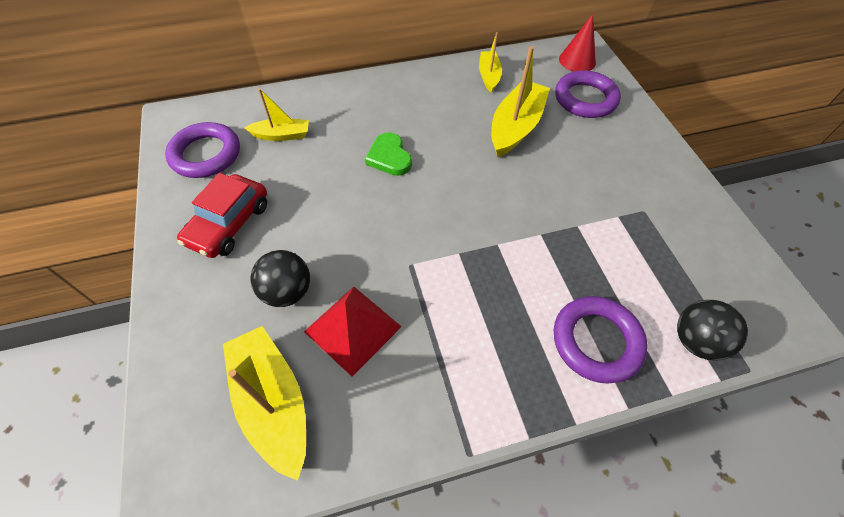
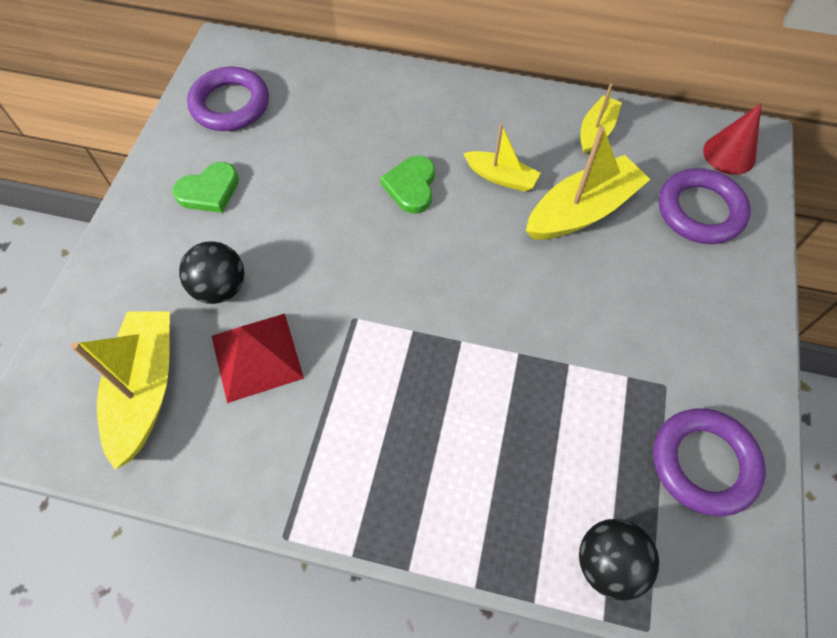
camera: 30 degrees right, 5 degrees up
red car [177,173,267,258] -> green heart [172,162,239,213]
yellow boat [244,88,309,141] -> yellow boat moved to [463,123,540,192]
purple ring [554,296,648,384] -> purple ring moved to [653,408,766,516]

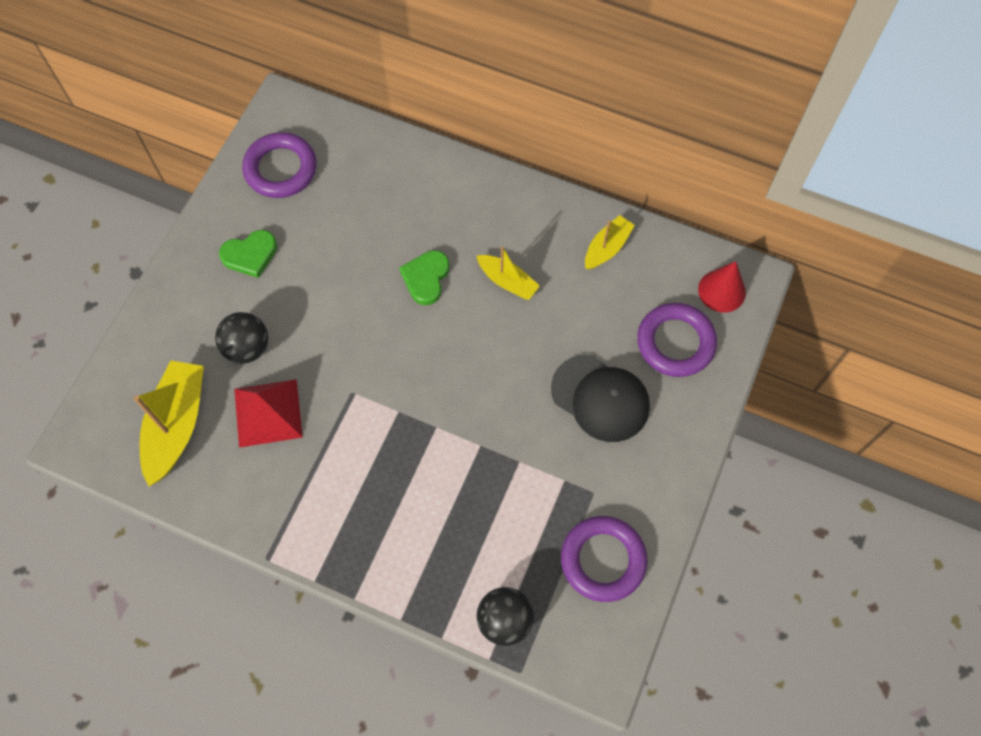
camera: 10 degrees right, 5 degrees up
yellow boat [526,126,651,240] -> none
none -> black cap [551,355,650,442]

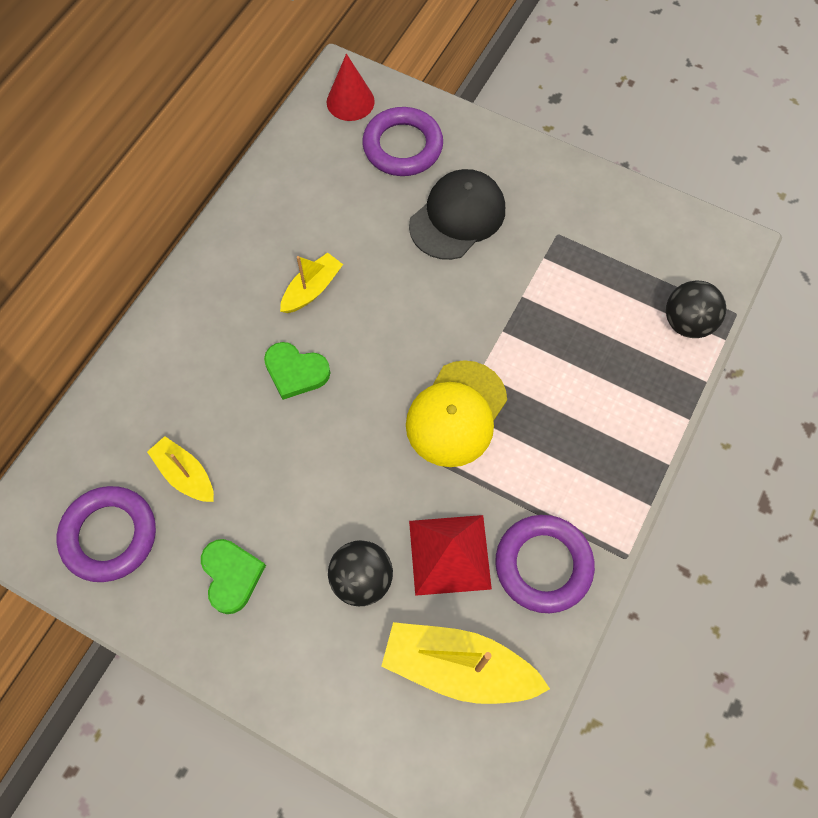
camera: 85 degrees left, 0 degrees up
purple ring [561,516,648,602] -> purple ring moved to [495,515,595,613]
yellow boat [585,215,635,270] -> yellow boat moved to [147,436,214,502]
none -> yellow cap [406,360,507,467]

